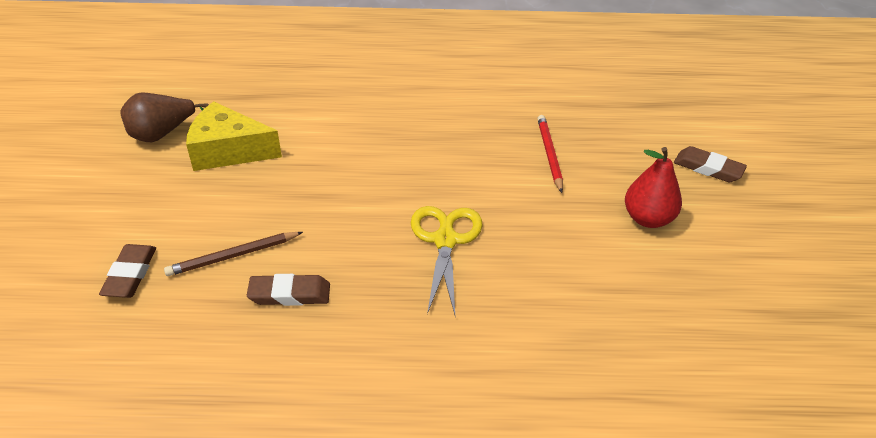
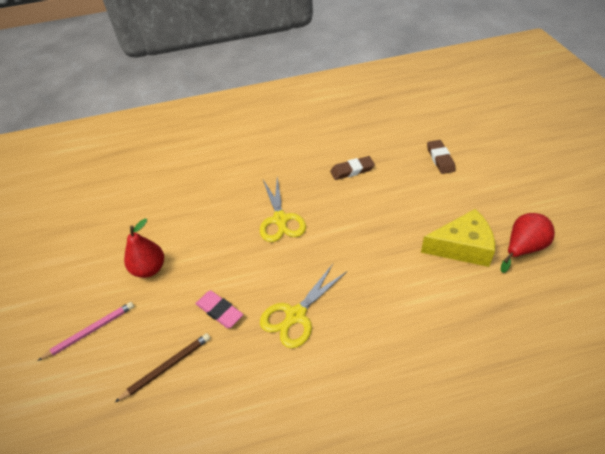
camera: 170 degrees right, 5 degrees up
brown pear [120,93,209,142] -> red pear [501,213,555,273]
brown pencil [164,232,303,276] -> brown pencil moved to [115,333,210,402]
red pencil [537,115,563,193] -> pink eraser [196,291,243,328]
brown eraser [674,146,747,182] -> pink pencil [37,302,134,361]
none -> yellow scissors [260,264,347,348]

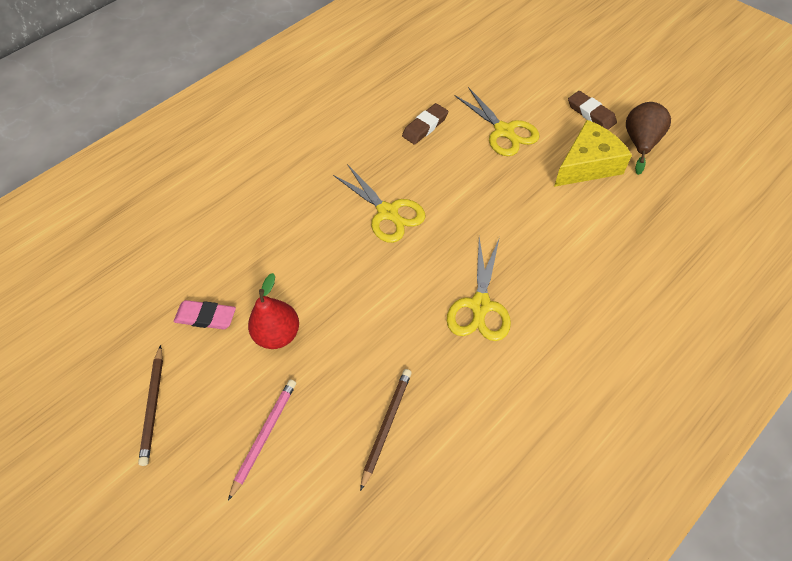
camera: 30 degrees left, 10 degrees up
pink eraser [196,291,243,328] -> pink eraser moved to [174,300,236,329]
brown eraser [427,140,456,174] -> brown eraser moved to [568,91,617,130]
red pear [501,213,555,273] -> brown pear [626,102,671,175]
none -> brown pencil [138,345,163,466]
none -> yellow scissors [455,87,539,156]

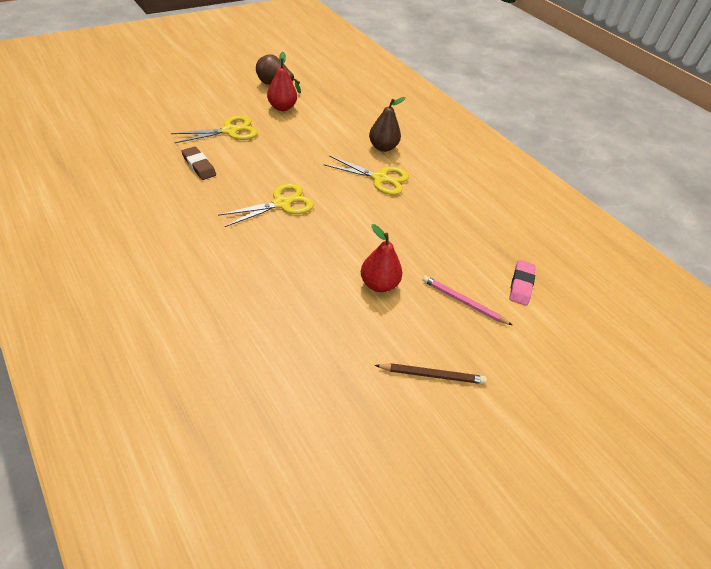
camera: 90 degrees left, 10 degrees down
pink eraser [174,300,236,329] -> pink eraser moved to [509,260,536,306]
brown pencil [360,369,412,491] -> none
yellow cheese [554,120,632,187] -> red pear [267,52,297,111]
brown eraser [568,91,617,130] -> none
none -> brown pear [369,97,406,152]

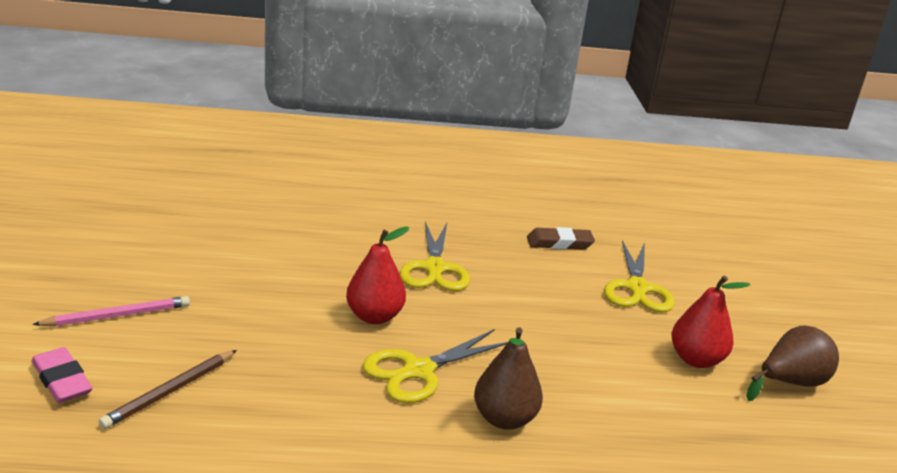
camera: 125 degrees right, 20 degrees down
red pear [361,224,402,292] -> red pear moved to [346,226,409,324]
brown pencil [375,363,487,384] -> brown pencil moved to [98,350,237,429]

